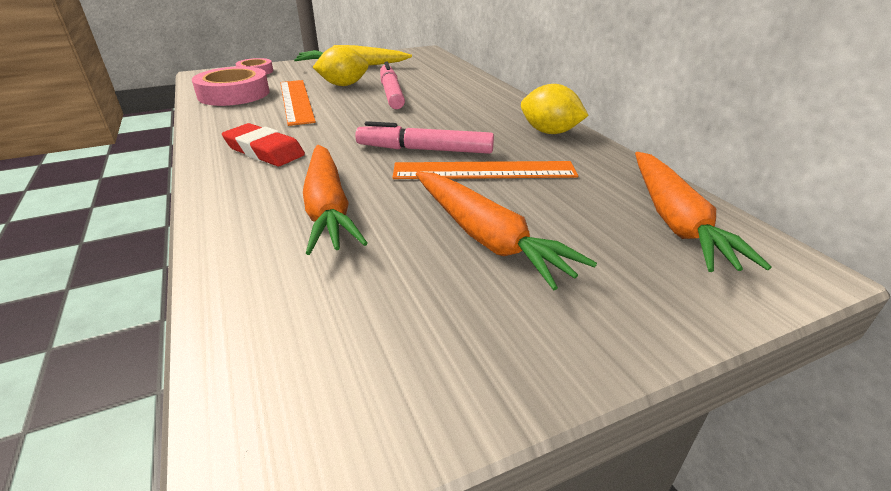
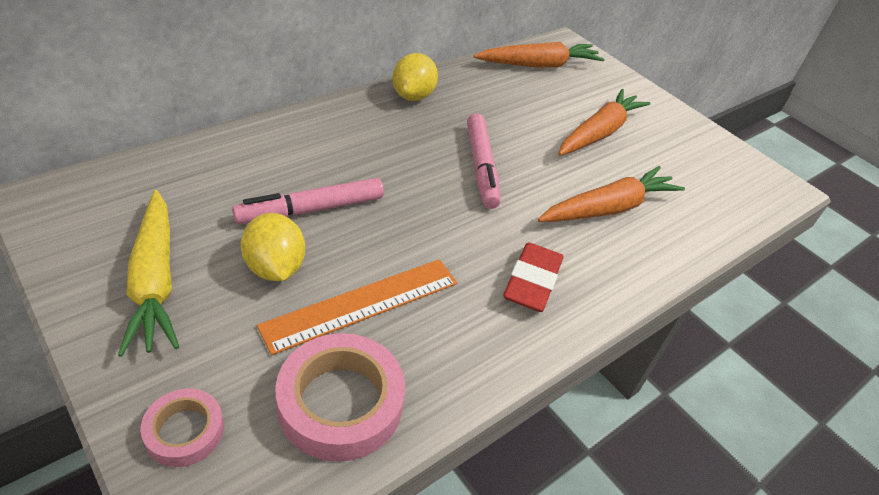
camera: 110 degrees left, 10 degrees up
orange ruler [392,161,578,179] -> none

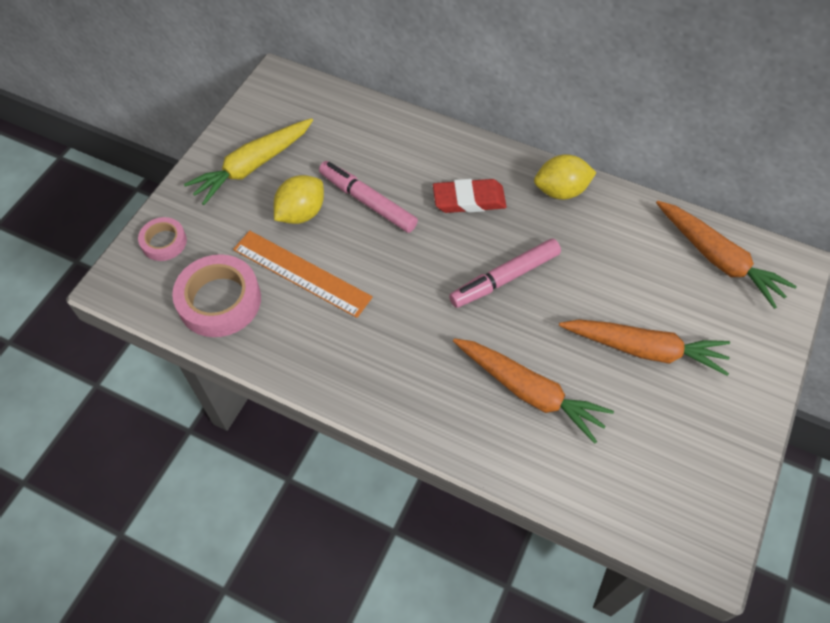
camera: 70 degrees right, 15 degrees up
red eraser [503,242,564,312] -> red eraser moved to [433,179,507,213]

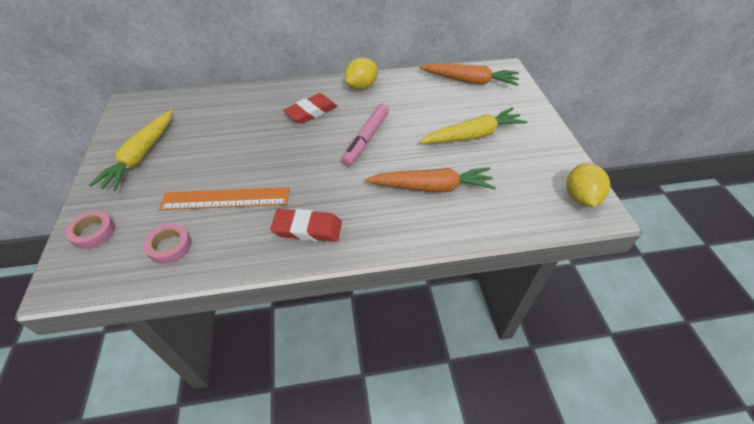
camera: 35 degrees left, 10 degrees down
pink tape [172,254,261,337] -> pink tape [144,224,191,264], size x0.57
yellow lemon [274,175,324,224] -> yellow lemon moved to [566,163,610,207]
pink marker [319,161,418,233] -> none
orange carrot [559,319,730,376] -> yellow carrot [419,108,527,143]
none -> red eraser [270,209,342,242]

